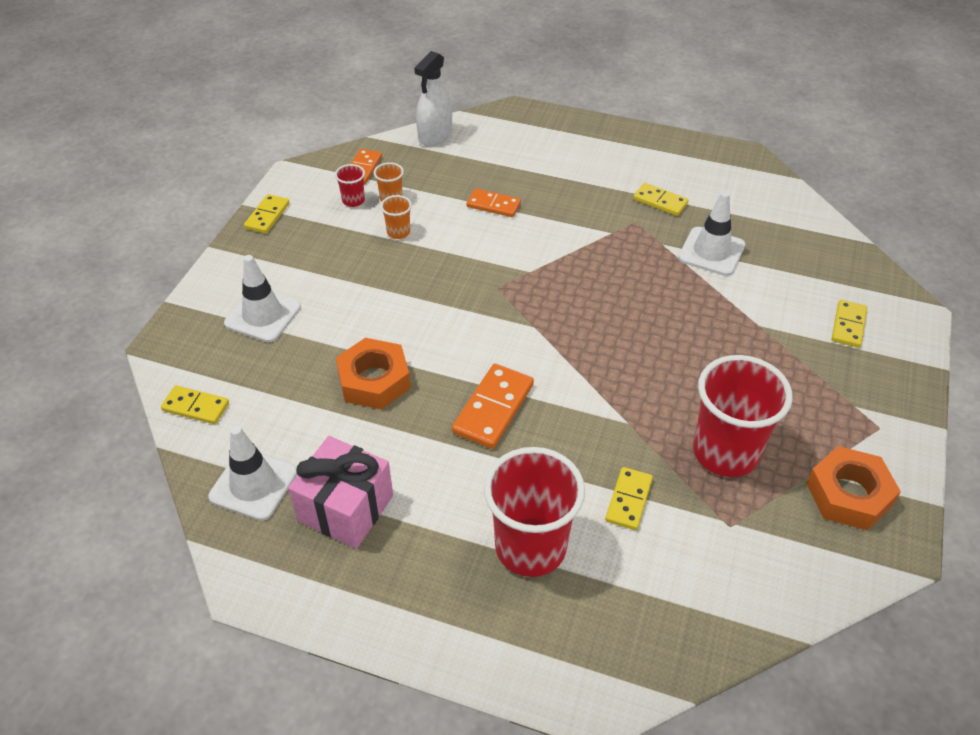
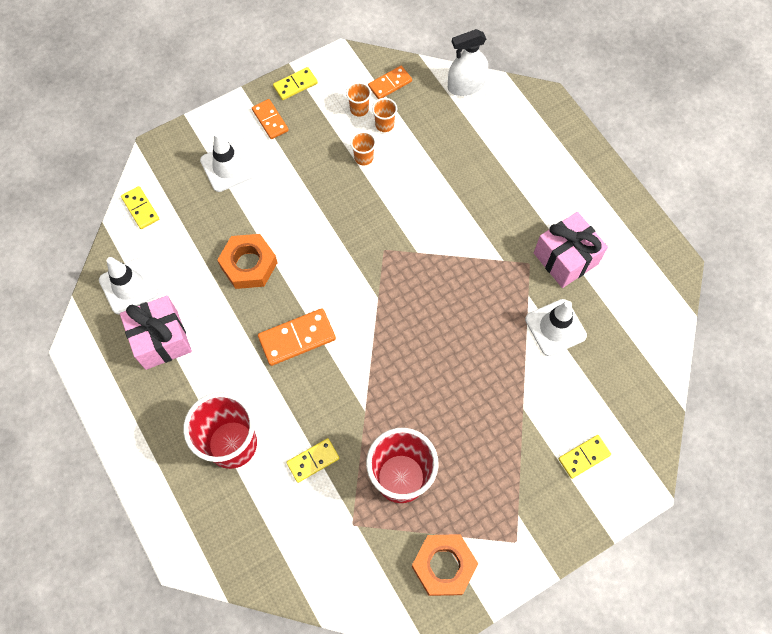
camera: 40 degrees right, 20 degrees up
red cup [335,164,365,207] -> orange cup [346,82,371,117]
orange domino [467,189,521,217] -> orange domino moved to [252,99,289,139]
yellow domino [633,183,689,216] -> pink gift [534,212,608,288]

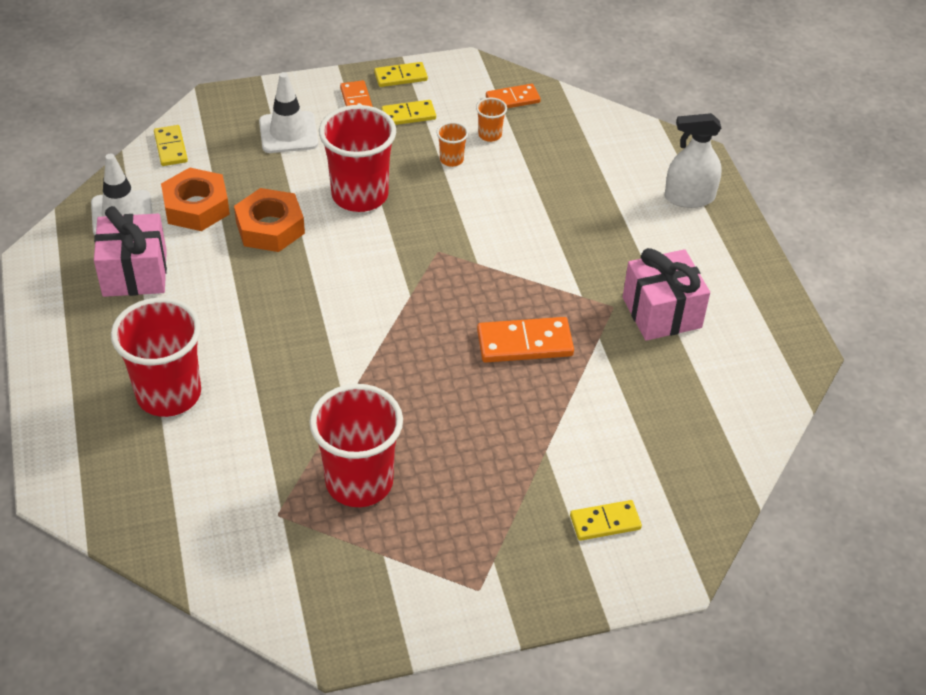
camera: 15 degrees right, 20 degrees down
orange domino [258,308,336,366] -> orange domino moved to [477,317,574,363]
yellow domino [286,438,340,483] -> yellow domino moved to [382,100,436,125]
orange cup [346,82,371,117] -> none
orange nut [412,534,478,596] -> orange nut moved to [161,168,230,231]
white spray bottle [448,29,488,96] -> white spray bottle moved to [665,113,722,208]
white traffic cone [525,299,587,356] -> none
none -> red cup [319,105,396,212]

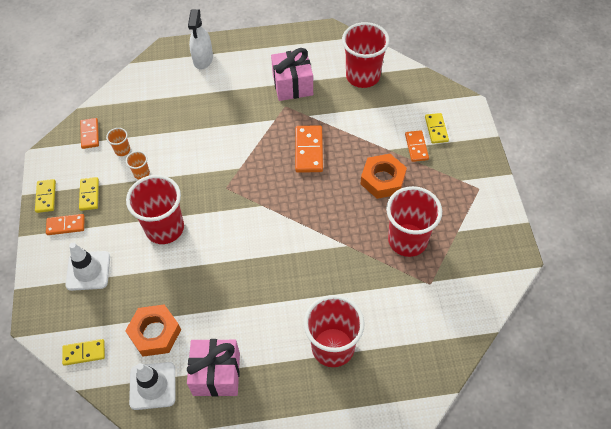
camera: 80 degrees left, 10 degrees up
orange nut [234,188,305,252] -> orange nut moved to [361,154,407,199]
none -> red cup [342,22,390,88]
none -> orange domino [405,130,429,162]

